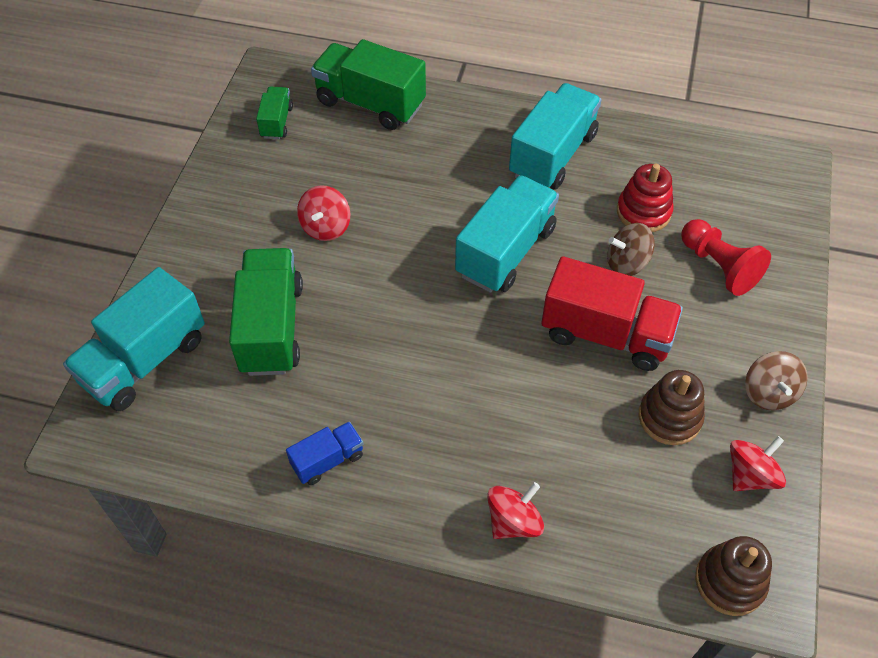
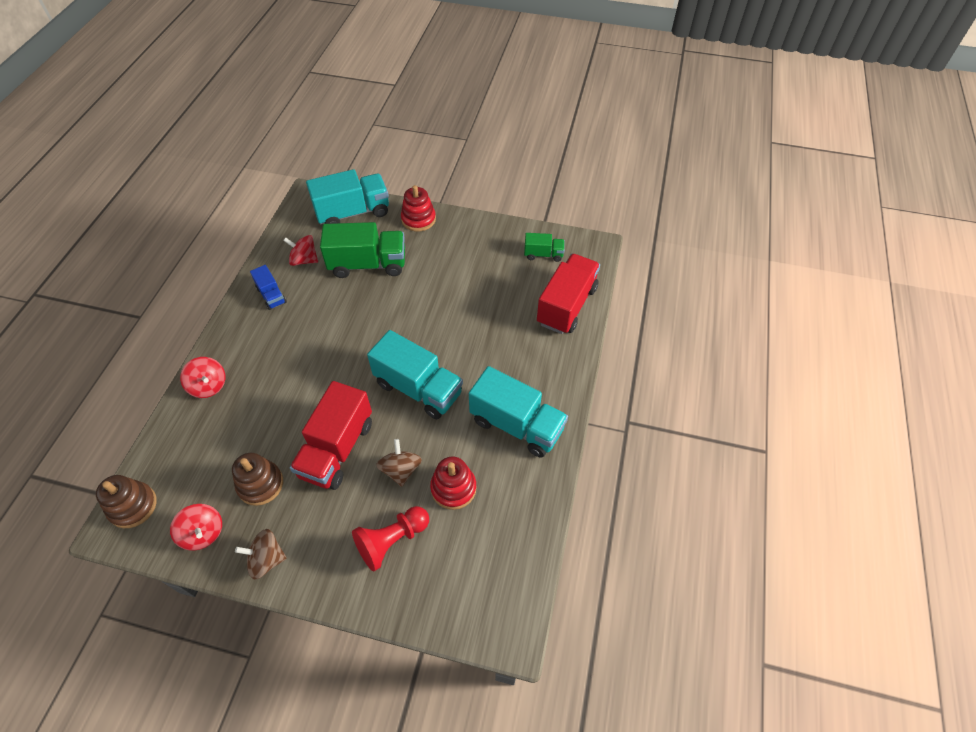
camera: 90 degrees right, 0 degrees up
turquoise truck [63,267,205,411] -> turquoise truck turned 120 degrees clockwise [306,169,389,224]
red spinning top [297,185,350,241] -> red spinning top moved to [283,235,318,266]
green truck [311,39,426,130] -> red truck [537,254,600,334]
none -> red stacking toy [401,185,436,232]

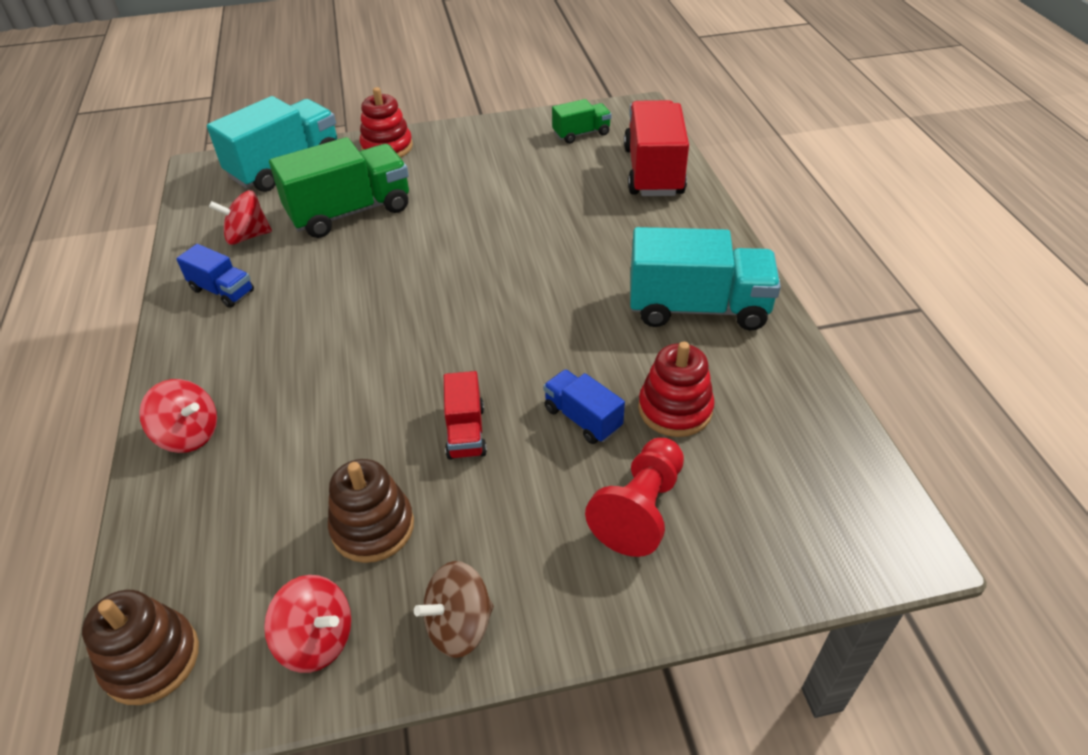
camera: 25 degrees left, 10 degrees down
red truck [290,381,372,490] -> red truck [444,371,487,460], size x0.51
turquoise truck [367,330,463,419] -> none
brown spinning top [376,439,422,487] -> blue truck [543,369,625,444]

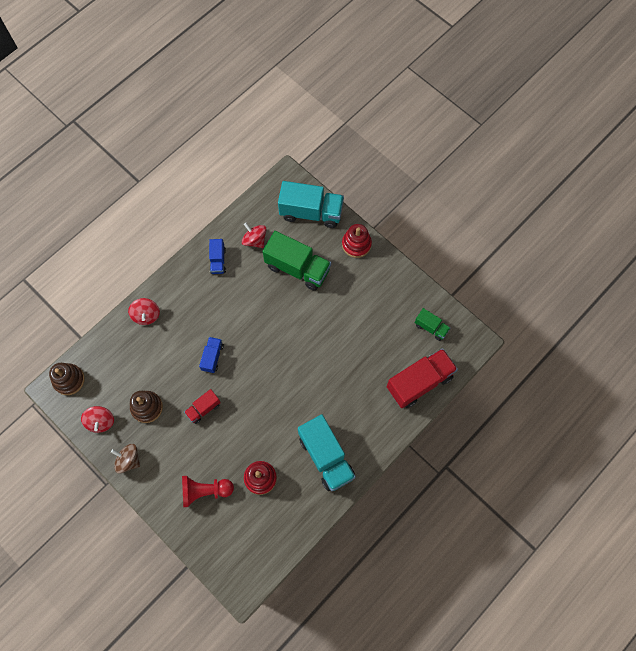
camera: 55 degrees right, 25 degrees up
blue truck [543,369,625,444] -> blue truck moved to [199,337,224,373]

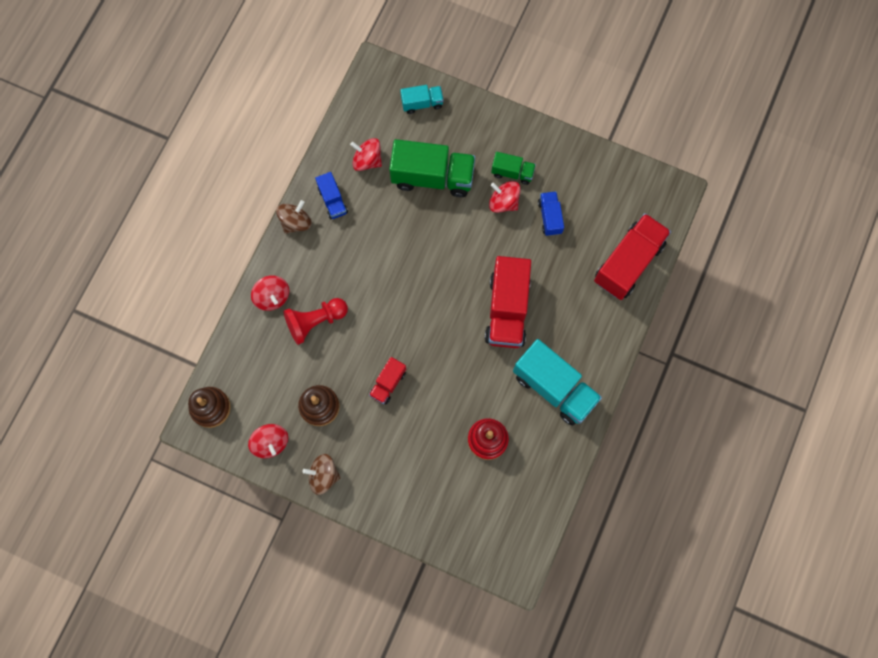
camera: 20 degrees left, 5 degrees up
red pawn [182,476,234,507] -> red pawn moved to [283,298,348,345]
blue truck [199,337,224,373] -> blue truck moved to [538,191,564,236]
turquoise truck [278,181,344,228] -> turquoise truck [400,85,444,114], size x0.51
red stacking toy [342,224,372,258] -> none
green truck [415,308,450,341] -> green truck moved to [491,152,536,185]
none -> brown spinning top [276,200,312,234]
none -> red truck [485,256,531,348]
none -> red spinning top [489,181,521,213]

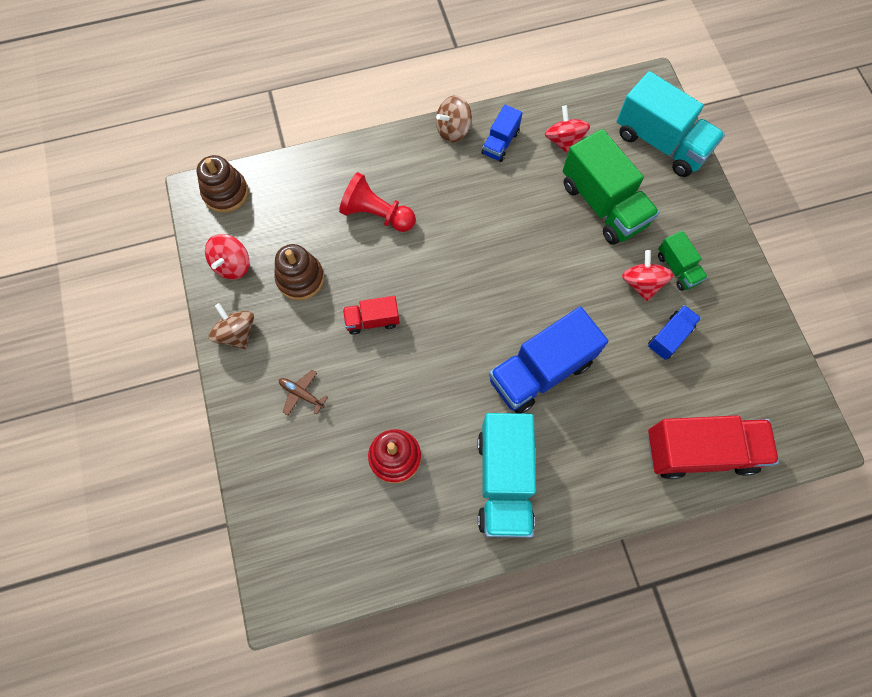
camera: 50 degrees right, 5 degrees down
red spinning top [251,275,289,311] -> none
brown spinning top [276,200,312,234] -> brown spinning top turned 150 degrees clockwise [436,95,472,143]
turquoise truck [400,85,444,114] -> turquoise truck [617,71,725,177], size x1.94
red truck [485,256,531,348] -> blue truck [489,307,608,414]
none -> brown plane [279,370,328,415]

